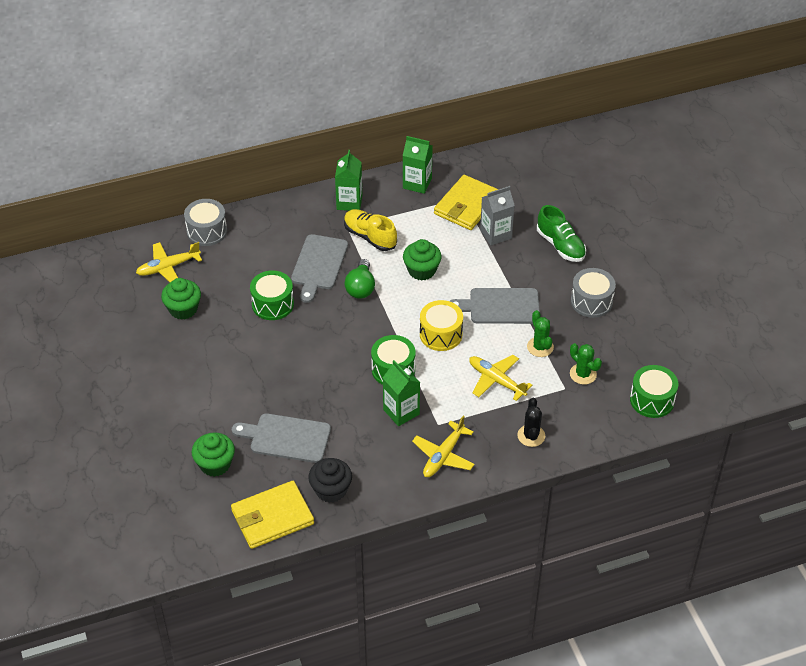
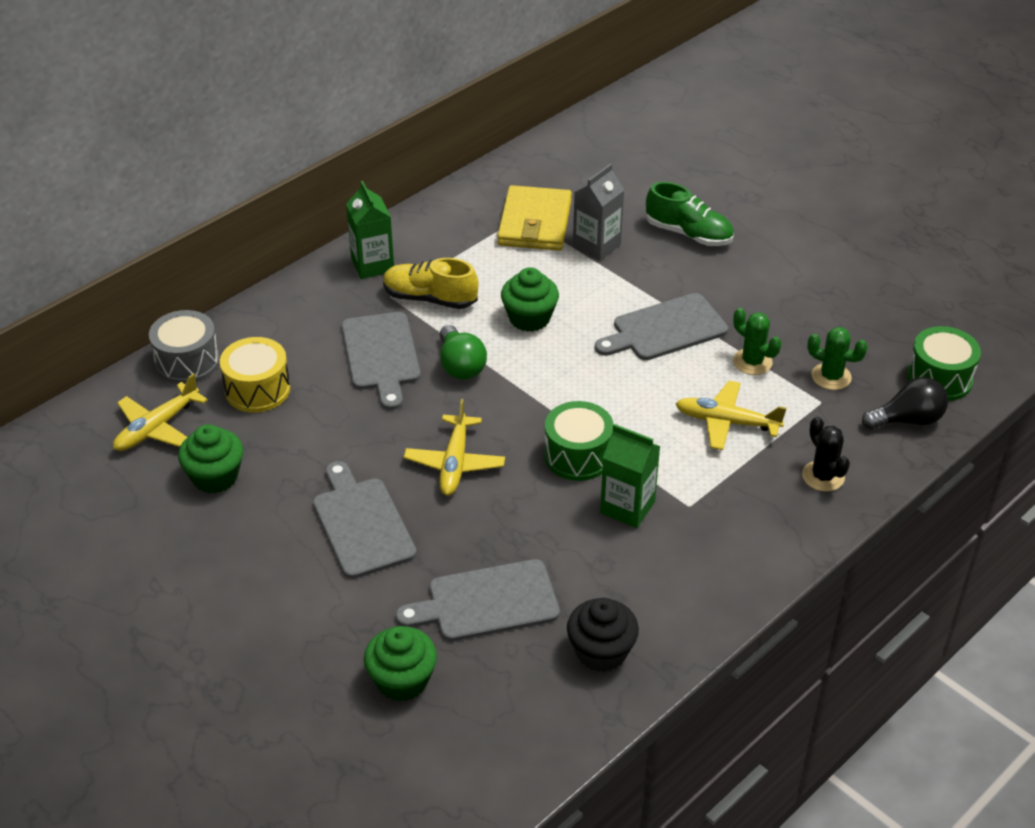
camera: 25 degrees left, 5 degrees down
yellow wallet [231,481,314,549] -> none
green drum [250,270,294,320] -> none
green carton [403,136,433,194] -> none
yellow plane [412,416,475,477] -> yellow plane moved to [404,399,505,496]
yellow drum [420,300,463,351] -> yellow drum moved to [220,337,290,413]
grey drum [571,268,616,318] -> none
none -> grey cutting board [313,461,417,579]
none -> black light bulb [862,377,948,429]

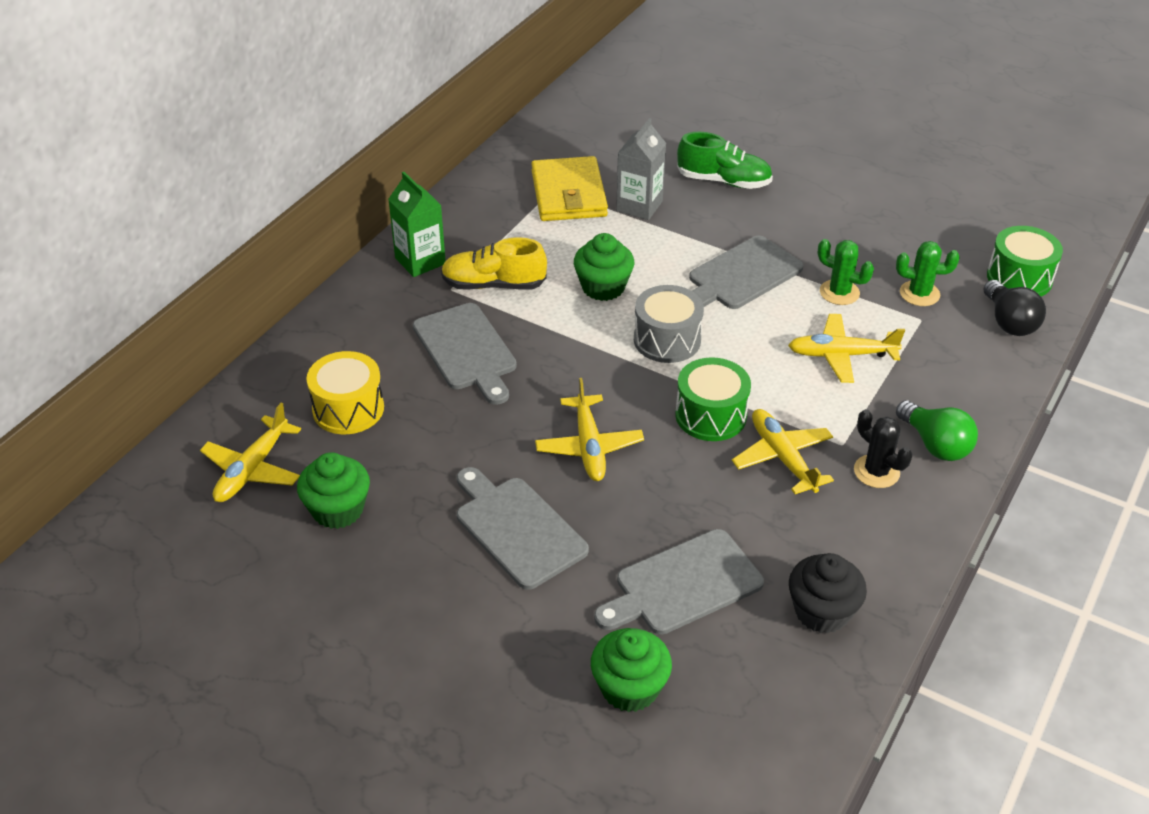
camera: 15 degrees left, 0 degrees up
grey drum [149,310,220,384] -> grey drum moved to [634,285,704,363]
green light bulb [440,325,487,380] -> green light bulb moved to [896,400,978,461]
green carton [600,424,660,528] -> yellow plane [732,409,834,494]
black cactus [802,417,850,492] -> black cactus moved to [854,409,913,488]
black light bulb [862,377,948,429] -> black light bulb turned 105 degrees clockwise [983,280,1046,336]

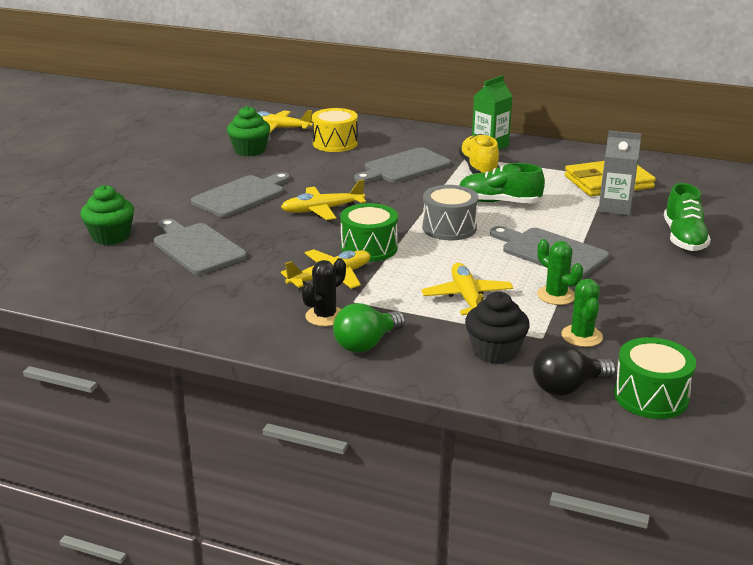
camera: 80 degrees right, 15 degrees down
green cupcake [574,233,634,301] -> green shoe [459,163,545,204]
black cupcake [789,553,867,634] -> black cupcake moved to [465,292,530,364]
green cactus [818,239,874,305] -> green cactus turned 60 degrees counterclockwise [537,239,583,305]

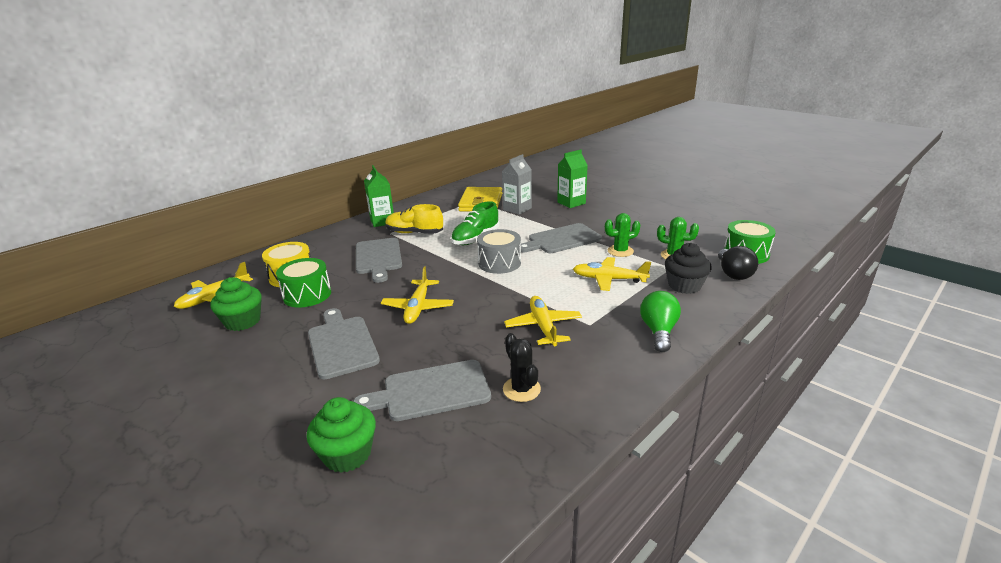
camera: 65 degrees left, 0 degrees up
black cactus [302,258,346,326] -> black cactus moved to [503,333,541,402]
green light bulb [333,303,405,353] -> green light bulb turned 150 degrees counterclockwise [640,291,681,352]
green drum [340,203,398,262] -> green drum moved to [276,258,331,308]
green shoe [664,183,711,251] -> green carton [557,150,588,208]

